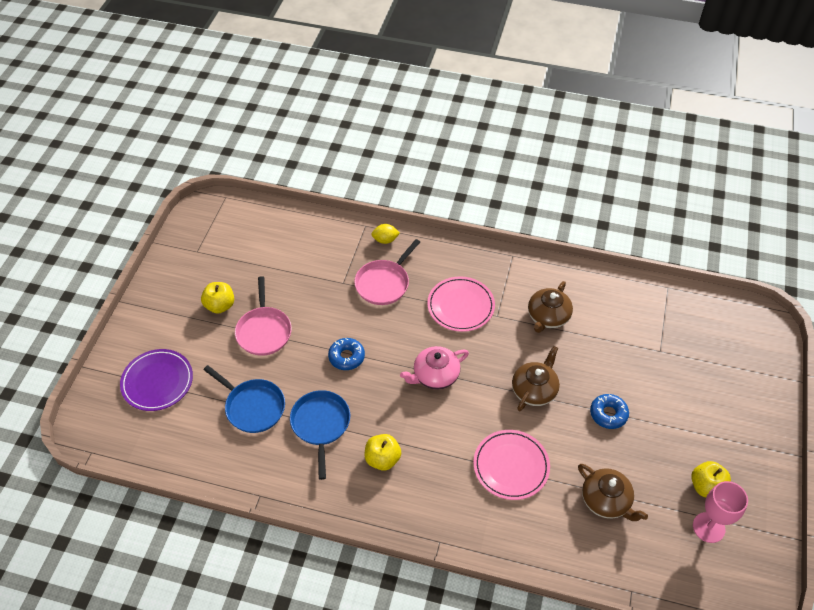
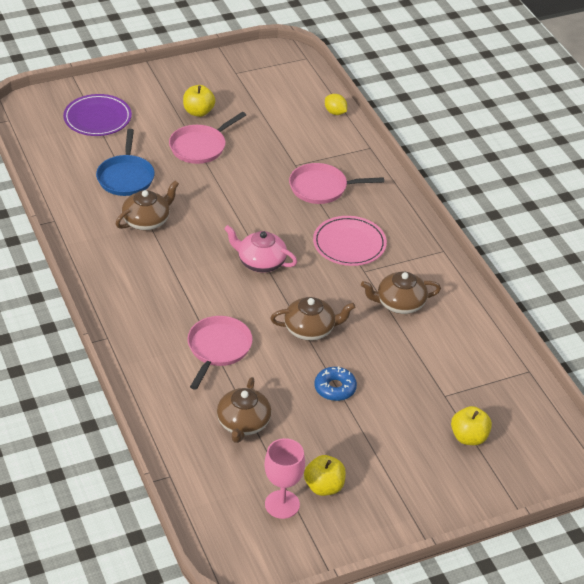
camera: 50 degrees right, 10 degrees down
blue pan [290,390,350,480] -> brown teapot [116,181,179,231]
blue donut [328,338,365,370] -> none
yellow apple [365,434,401,471] -> yellow apple moved to [451,406,492,445]
yellow lemon [371,224,400,244] -> yellow lemon moved to [325,94,347,115]
pink plate [473,430,550,500] -> pink pan [187,316,253,390]

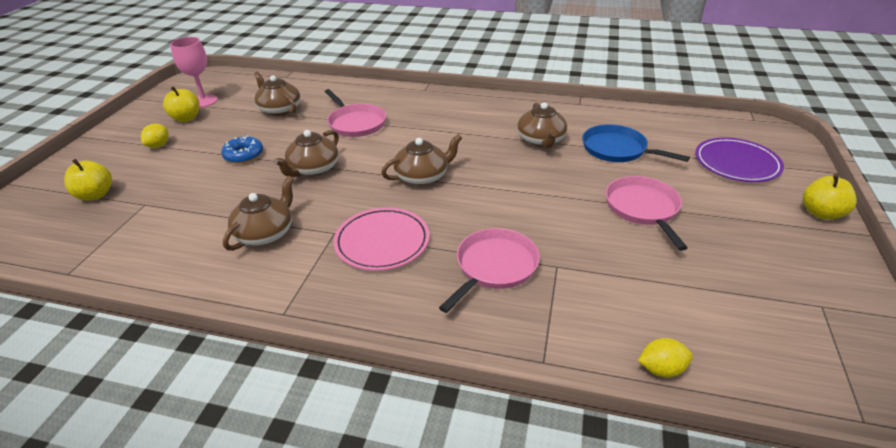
camera: 130 degrees right, 5 degrees down
yellow apple [183,85,215,117] -> yellow apple moved to [803,174,857,220]
pink teapot [224,225,297,273] -> brown teapot [381,134,462,186]
none -> yellow lemon [141,124,169,148]

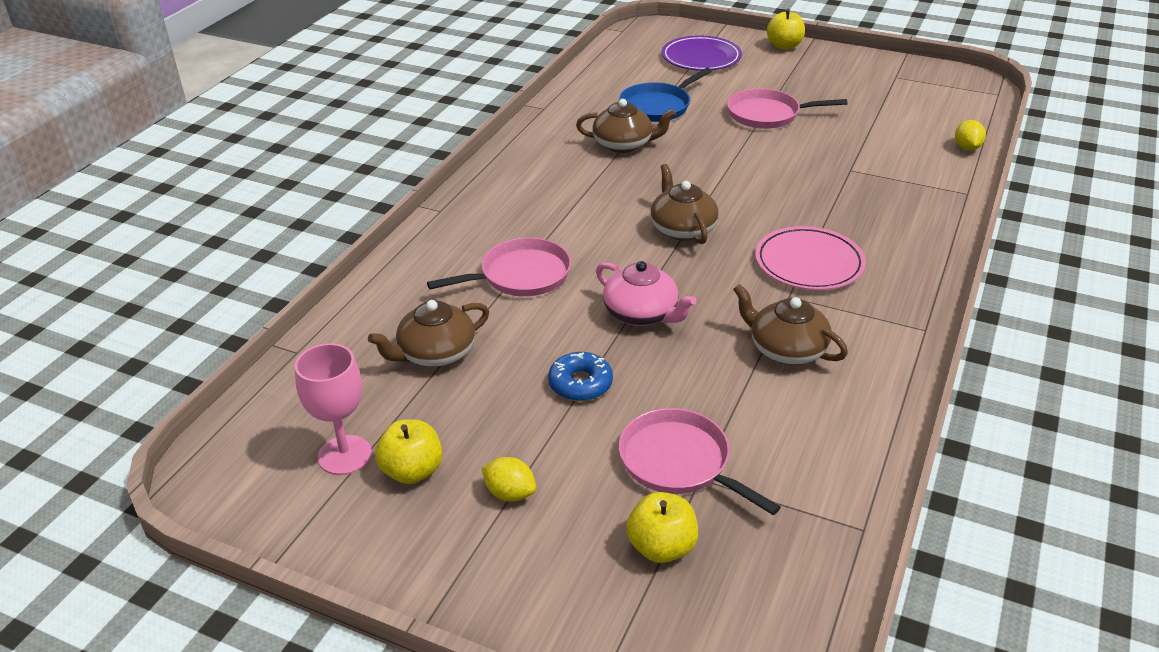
camera: 80 degrees left, 0 degrees up
brown teapot [273,130,339,177] -> pink teapot [596,261,697,326]
pink pan [439,228,540,313] -> pink pan moved to [618,408,781,515]

